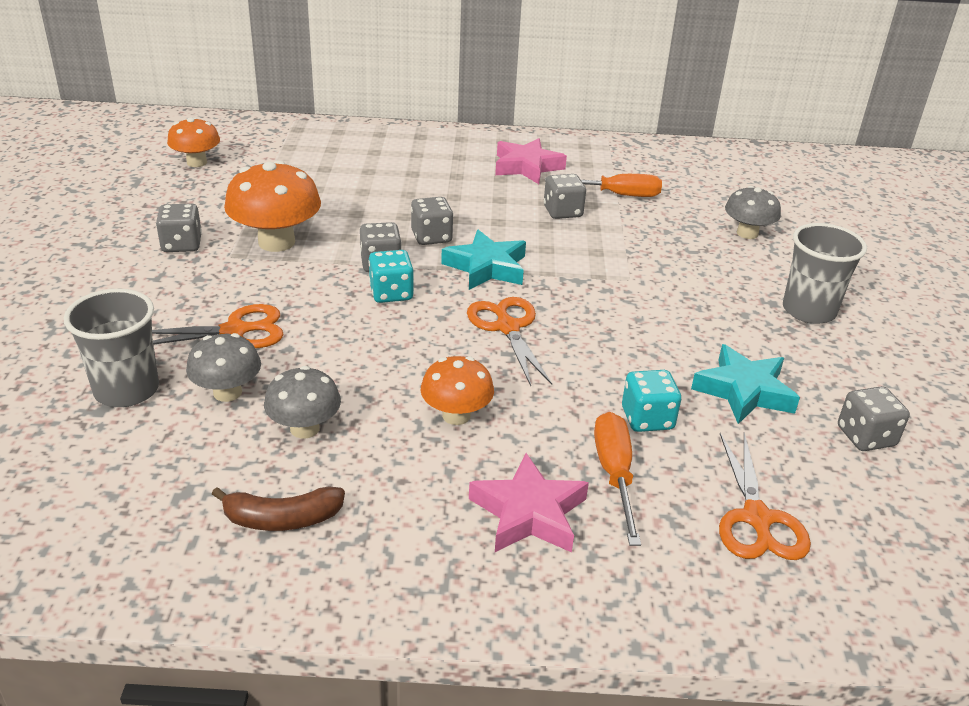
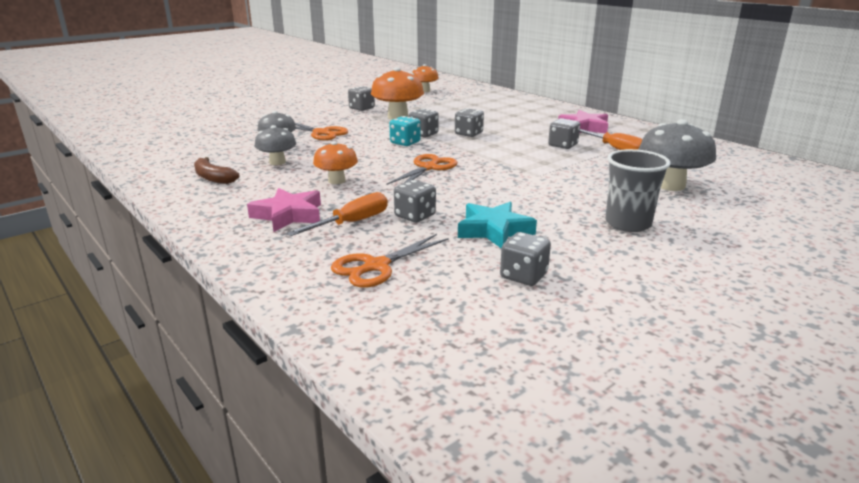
camera: 50 degrees right, 10 degrees down
grey cup [64,288,159,407] -> none
turquoise star [441,230,526,290] -> none
turquoise dice [622,370,681,432] -> grey dice [394,180,436,223]
grey mushroom [725,186,781,239] -> grey mushroom [638,119,716,191], size x1.61

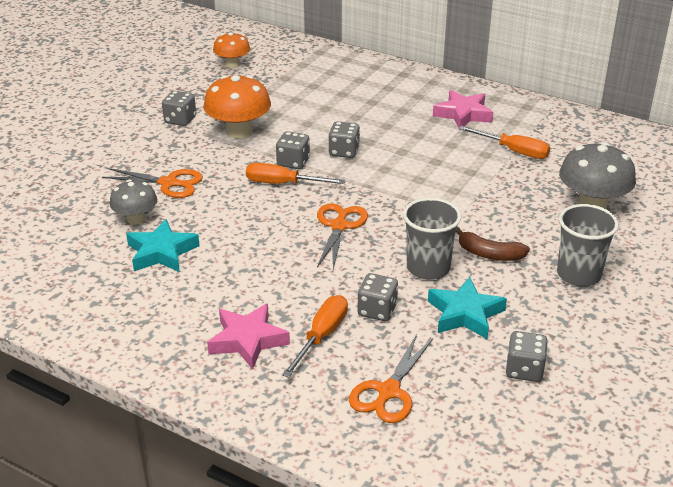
camera: 20 degrees left, 10 degrees up
brown banana [194,157,239,184] -> brown banana moved to [456,227,530,261]
grey mushroom [255,125,296,165] -> turquoise star [126,219,200,272]
orange mushroom [313,141,358,184] -> none
turquoise dice [389,116,421,146] -> orange screwdriver [246,163,346,184]
grey dice [548,118,580,149] -> none
none -> grey cup [403,198,461,280]

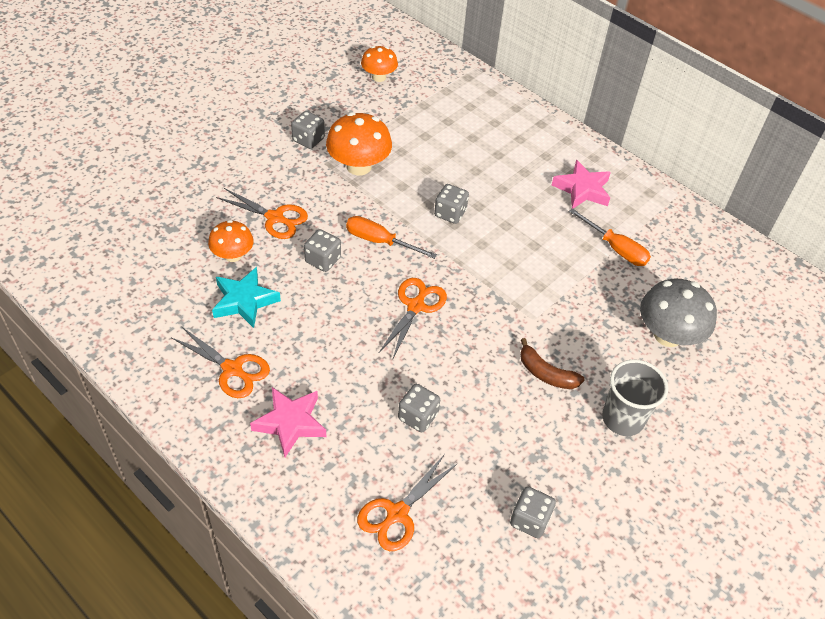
camera: 10 degrees right, 15 degrees up
grey mushroom [109,180,157,225] -> orange mushroom [208,220,254,262]
grey dice [276,131,310,169] -> grey dice moved to [304,229,341,272]
orange screwdriver [282,295,348,378] -> none
grey cup [403,198,461,280] -> none
turquoise star [428,277,507,339] -> none
none -> orange scissors [172,327,270,398]

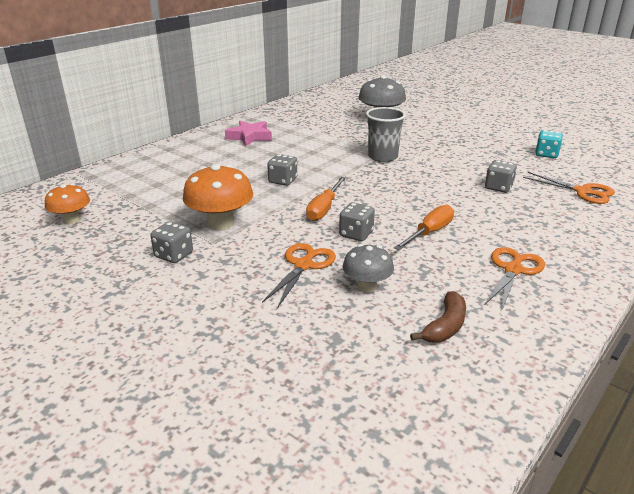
camera: 90 degrees left, 20 degrees down
orange mushroom [208,220,254,262] -> grey mushroom [343,244,394,292]
turquoise star [212,267,281,328] -> none
pink star [250,387,326,457] -> none
orange scissors [378,278,447,360] -> none
grey dice [510,486,556,538] -> turquoise dice [535,130,563,158]
brown banana [520,338,585,389] -> brown banana moved to [410,291,466,342]
orange screwdriver [569,208,651,266] -> orange screwdriver moved to [394,205,454,250]
grey cup [602,359,668,436] -> grey cup moved to [366,107,406,162]

